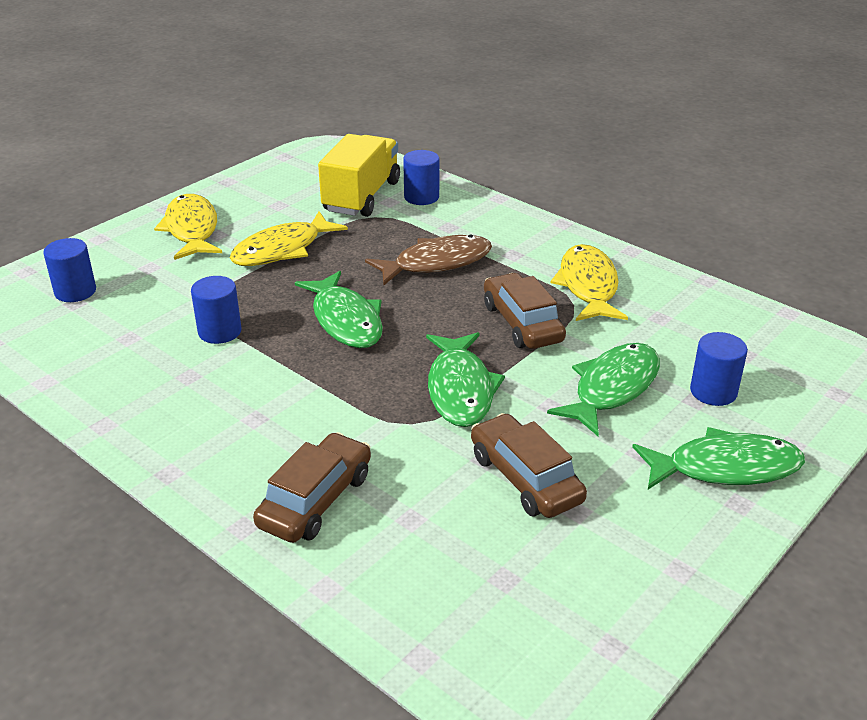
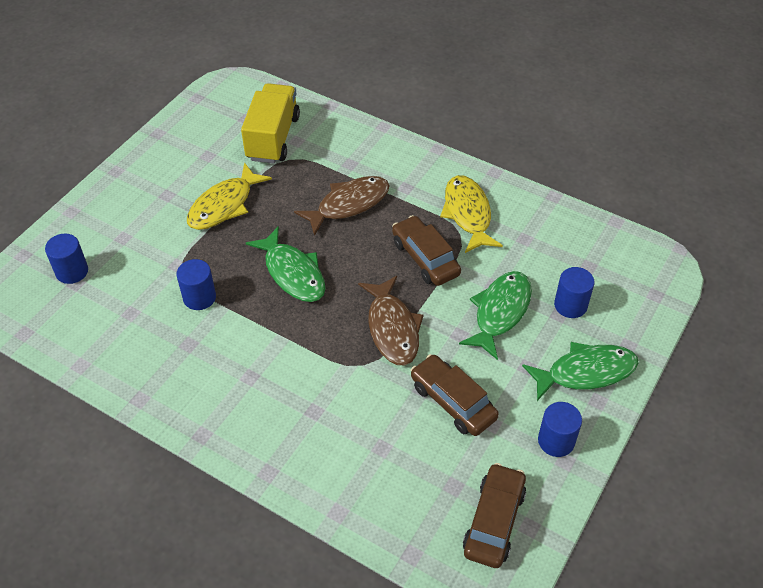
camera: 10 degrees left, 15 degrees up
yellow fish [154,194,222,260] -> none
brown car [253,432,371,543] -> brown car moved to [463,463,526,568]
blue cylinder [403,150,439,205] -> blue cylinder moved to [538,402,582,457]
green fish [426,332,505,427] -> brown fish [358,276,424,365]

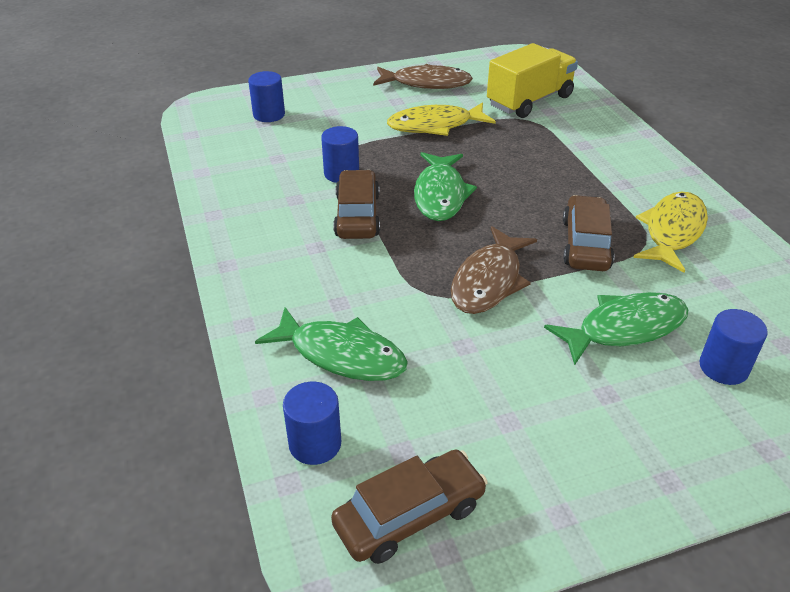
camera: 40 degrees right, 10 degrees down
brown fish [294,176,390,236] -> brown fish moved to [373,64,473,89]
brown car [411,354,499,436] -> brown car moved to [333,170,380,239]
green fish [522,342,639,401] -> green fish moved to [255,307,408,381]
blue cylinder [538,402,582,457] -> blue cylinder moved to [283,382,341,465]

